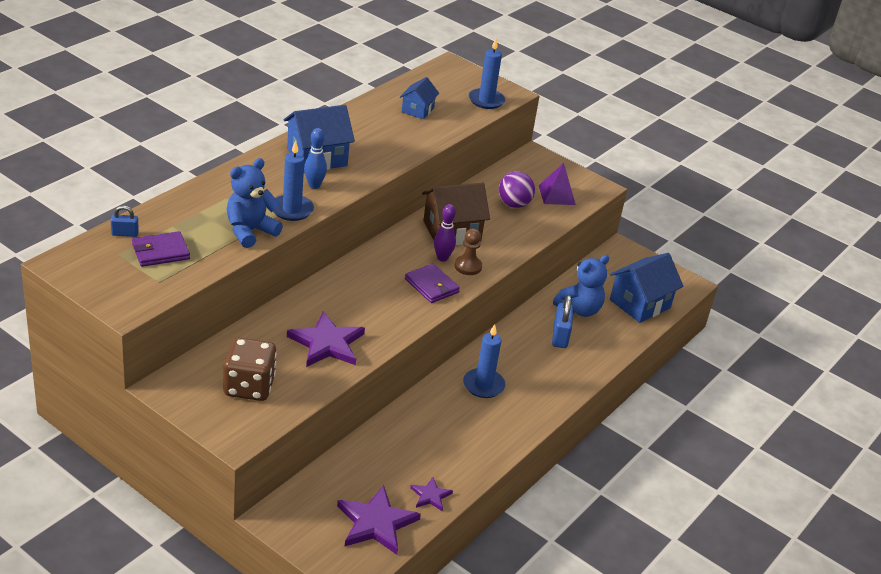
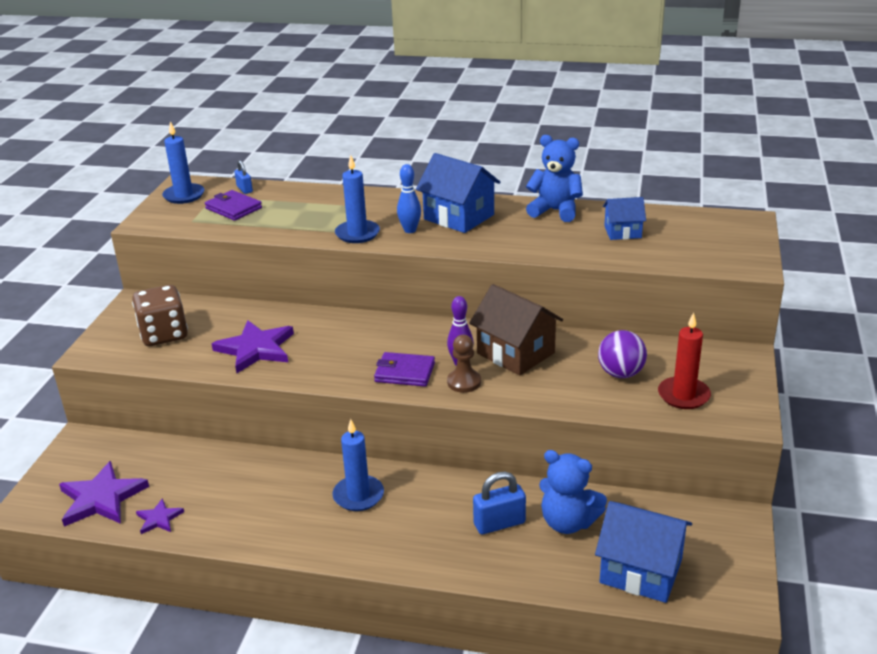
camera: 70 degrees right, 5 degrees down
blue teddy bear [227,158,283,248] -> blue teddy bear moved to [526,135,583,222]
purple wallet [405,263,460,303] -> purple wallet turned 75 degrees clockwise [374,352,435,387]
blue candle [469,39,505,109] -> blue candle moved to [162,121,204,204]
purple pyramid [539,163,576,205] -> red candle [658,312,711,409]

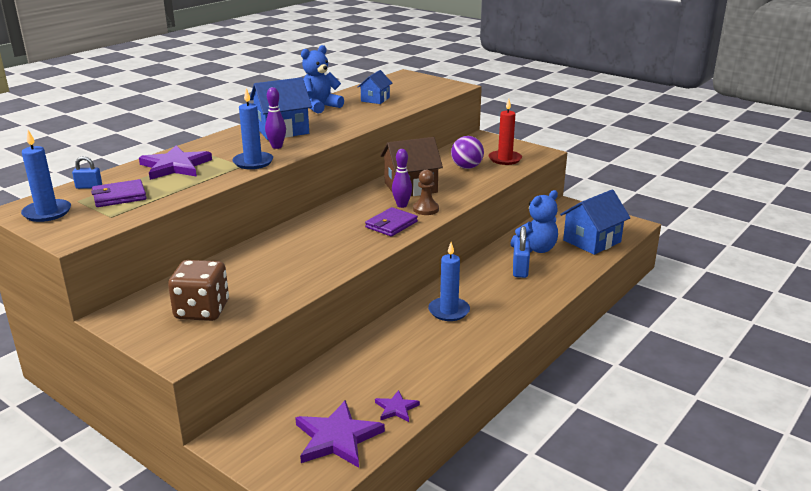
camera: 65 degrees left, 5 degrees down
purple star [212,320,294,373] -> purple star moved to [139,145,212,180]
blue bowling pin [397,164,421,233] -> purple bowling pin [265,87,286,149]

